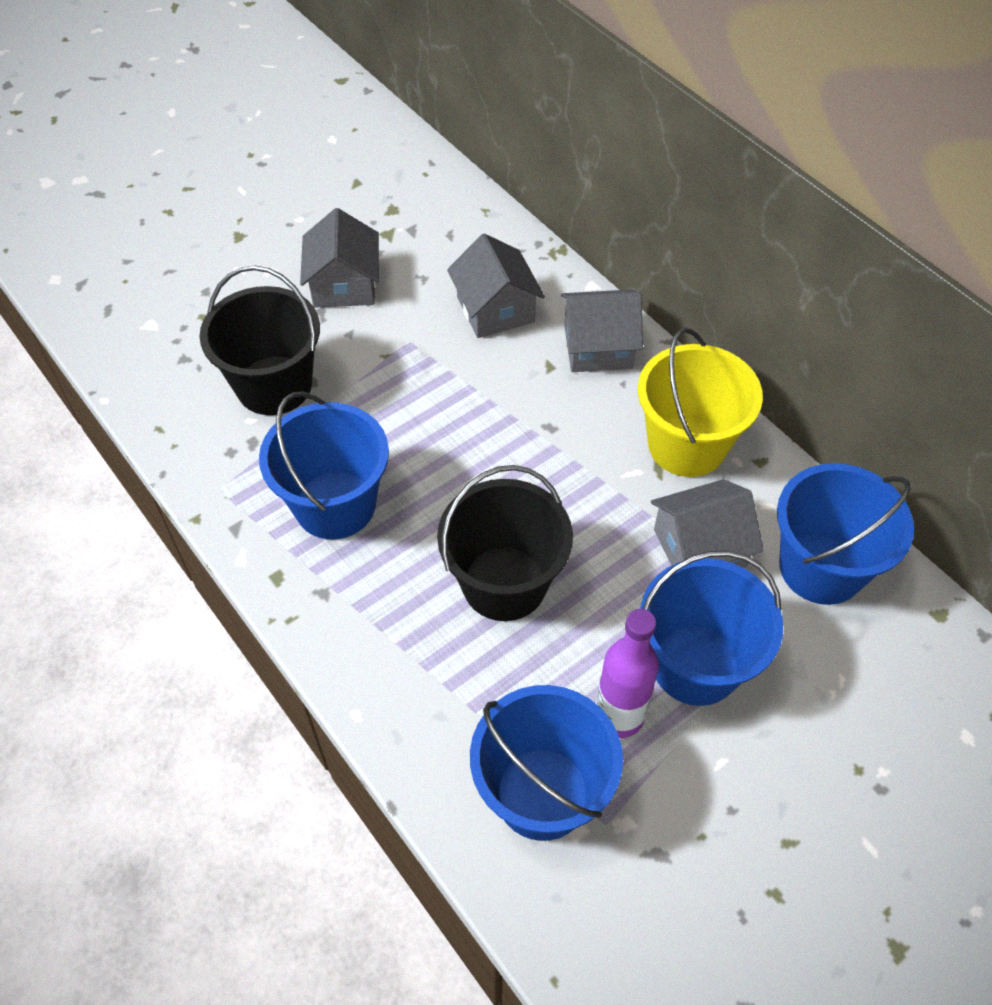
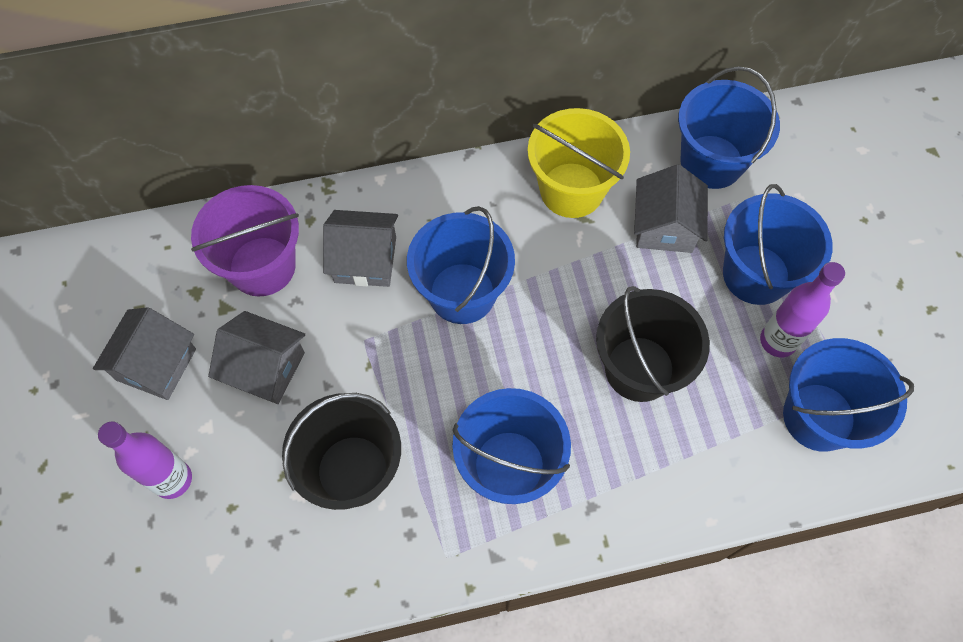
camera: 65 degrees left, 10 degrees up
grey house [561,290,643,372] -> grey house moved to [93,307,196,400]
none -> purple bottle [98,421,192,499]
none -> purple bucket [191,185,299,296]
none -> blue bucket [407,206,515,324]

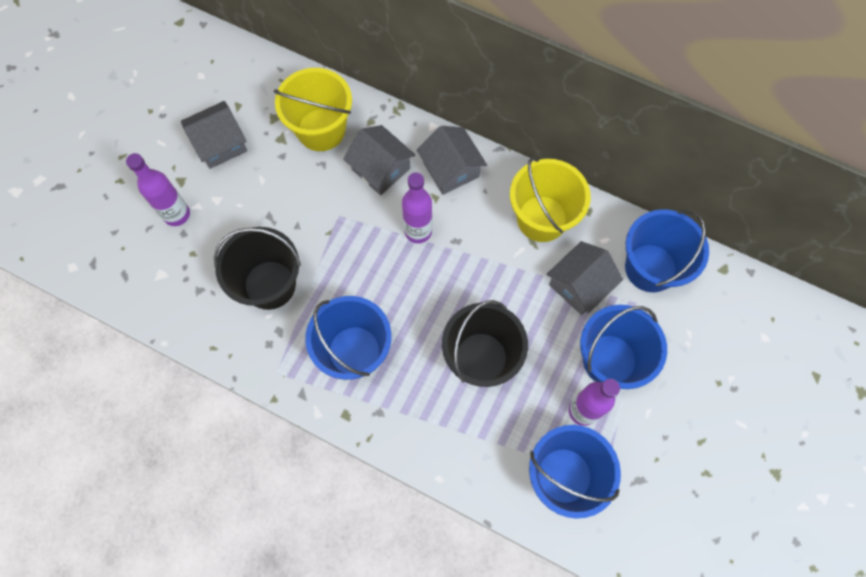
camera: 40 degrees right, 5 degrees up
purple bucket [191,185,299,296] -> yellow bucket [274,68,352,151]
grey house [208,311,305,404] -> grey house moved to [417,126,487,195]
blue bucket [407,206,515,324] -> purple bottle [402,172,432,243]

